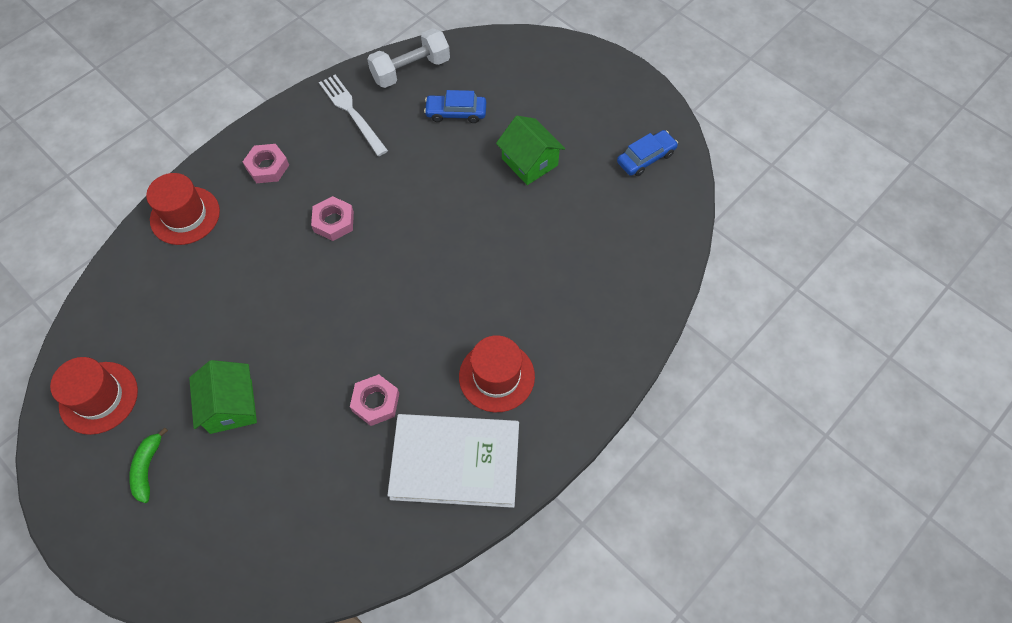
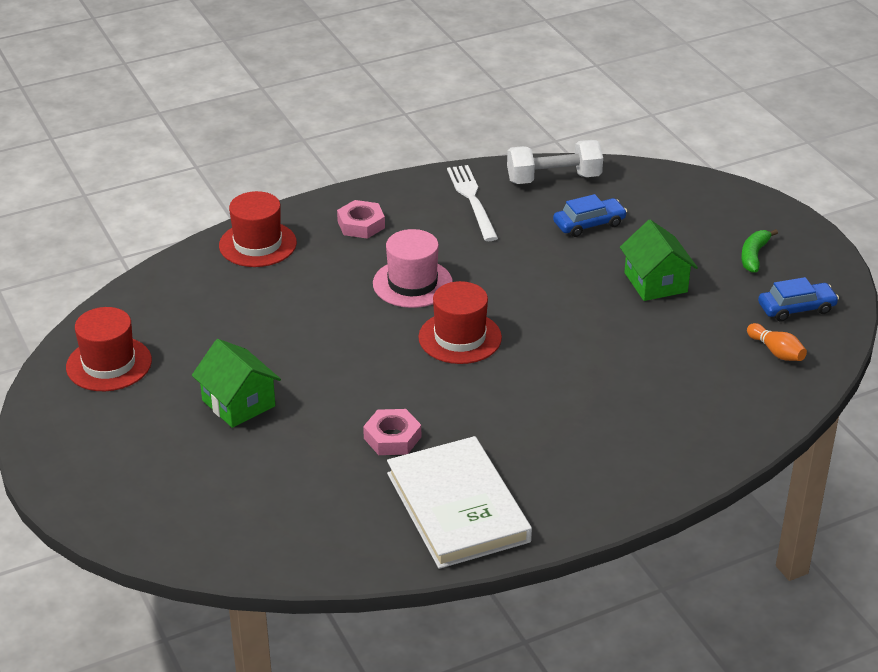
camera: 20 degrees right, 25 degrees down
green banana [129,427,168,503] -> green banana moved to [741,229,778,273]
green house [189,360,257,434] -> green house turned 45 degrees counterclockwise [192,339,281,428]
pink nut [311,196,354,241] -> pink hat [373,229,453,308]
white book [387,414,519,508] -> white book turned 45 degrees clockwise [387,436,532,569]
blue car [424,90,486,123] -> blue car turned 135 degrees clockwise [553,194,627,237]
red hat [459,335,535,412] -> red hat moved to [418,281,502,364]
none -> orange bowling pin [747,323,807,361]

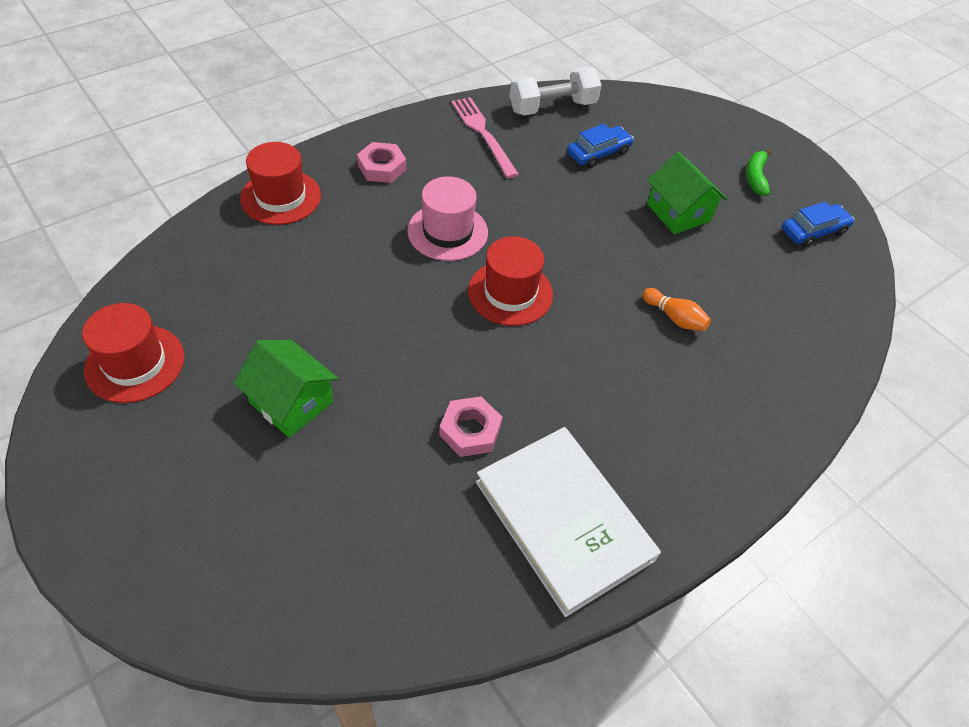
camera: 15 degrees left, 15 degrees up
white fork [447,165,498,241] -> pink fork [451,97,519,178]
orange bowling pin [747,323,807,361] -> orange bowling pin moved to [643,288,711,331]

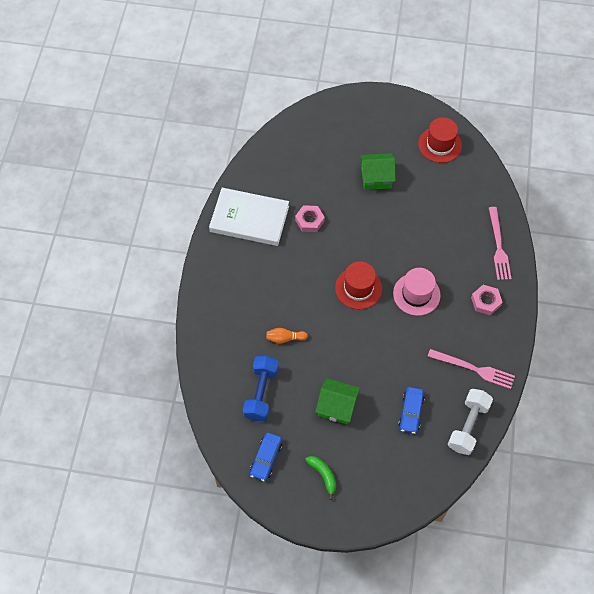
camera: 140 degrees right, 10 degrees up
red hat [240,142,321,225] -> pink fork [489,207,512,280]
none -> blue dumbbell [243,356,279,421]

